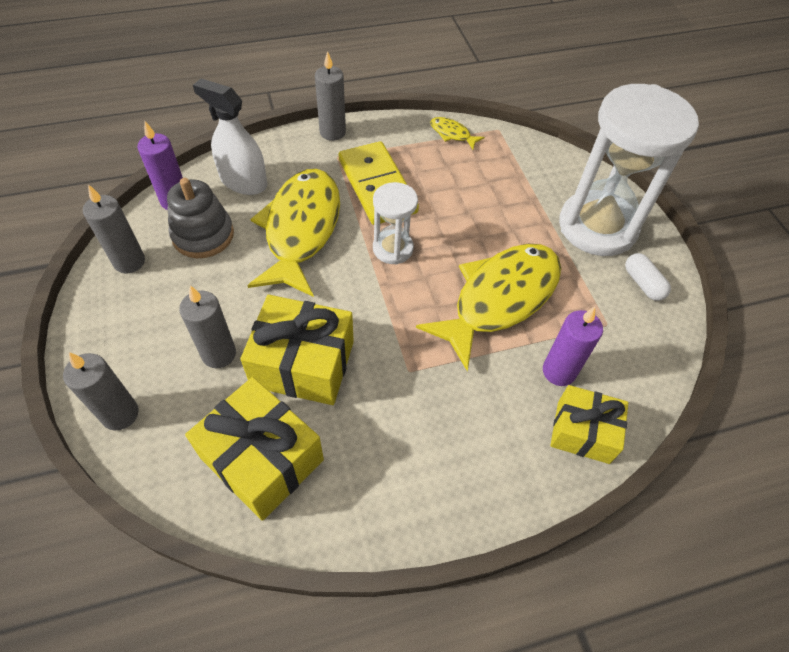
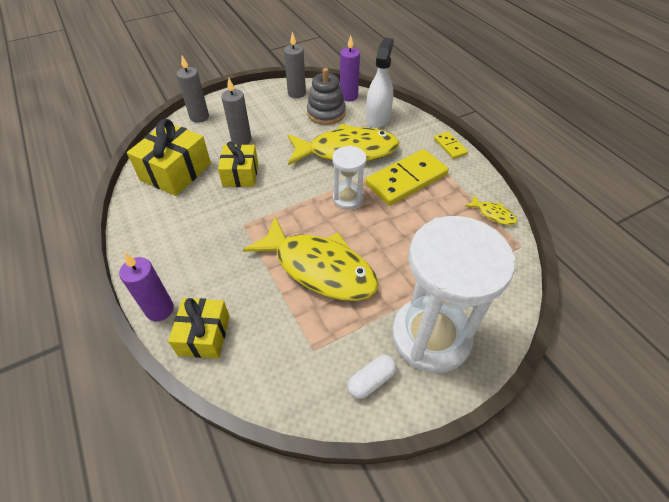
camera: 80 degrees right, 5 degrees down
yellow gift [240,295,354,405] -> yellow gift [218,141,258,187], size x0.66
grey candle [315,51,346,141] -> yellow domino [434,132,468,159]
yellow fish [430,117,485,149] -> yellow fish turned 105 degrees clockwise [465,195,518,225]
purple candle [543,307,603,386] -> purple candle moved to [119,253,174,321]

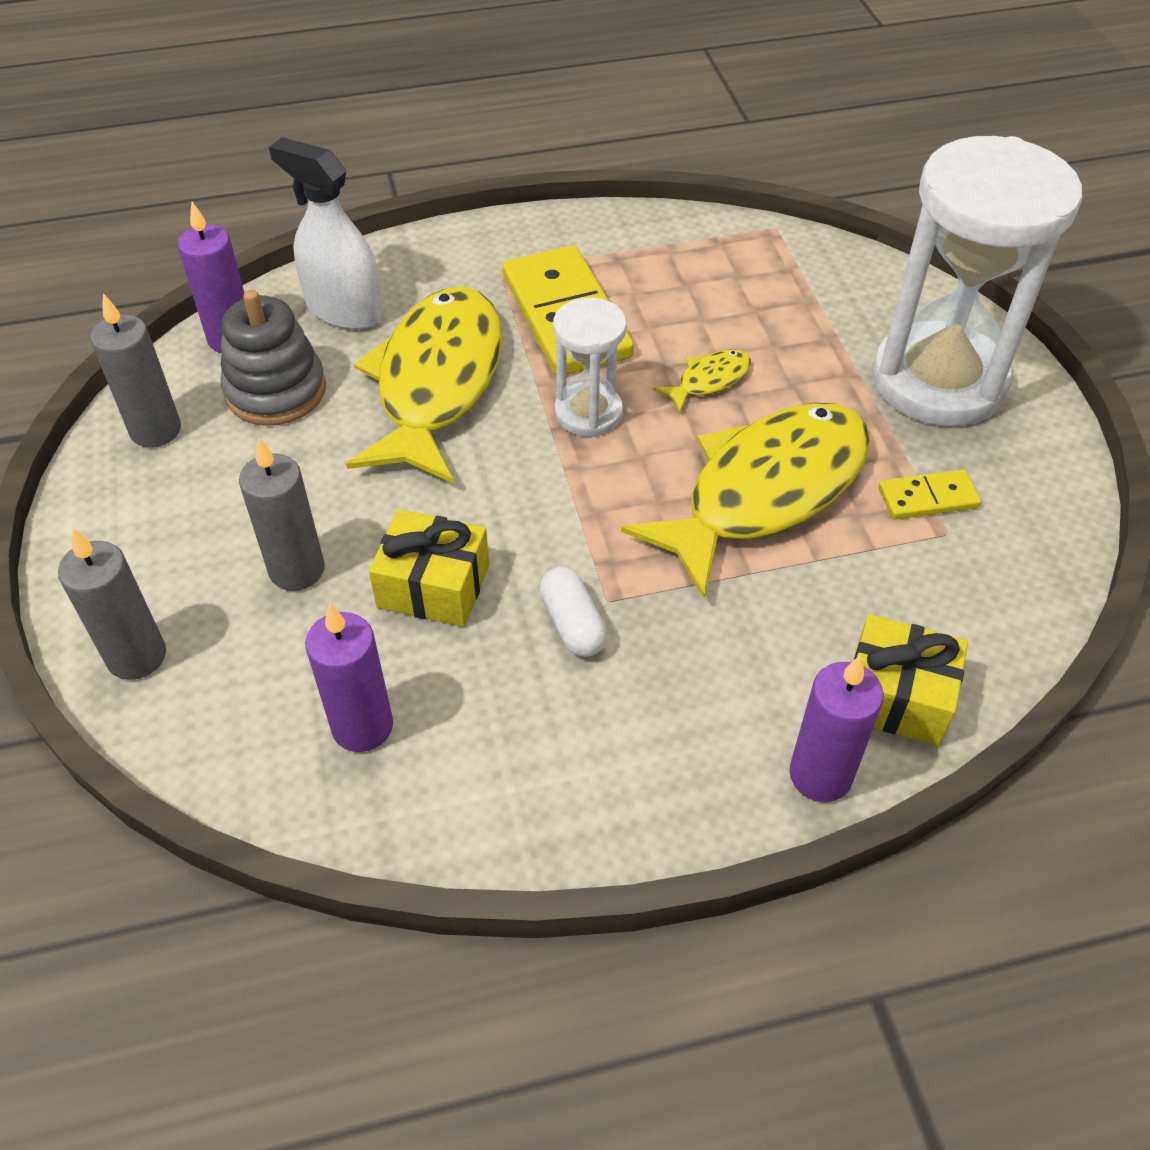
camera: 75 degrees left, 0 degrees up
yellow gift [127,119,211,196] -> purple candle [305,603,393,752]
white capsule [348,355,397,399] -> white capsule moved to [540,567,607,657]
yellow domino [434,132,468,159] -> yellow domino moved to [879,469,981,520]
yellow fish [465,195,518,225] -> yellow fish moved to [653,349,751,413]

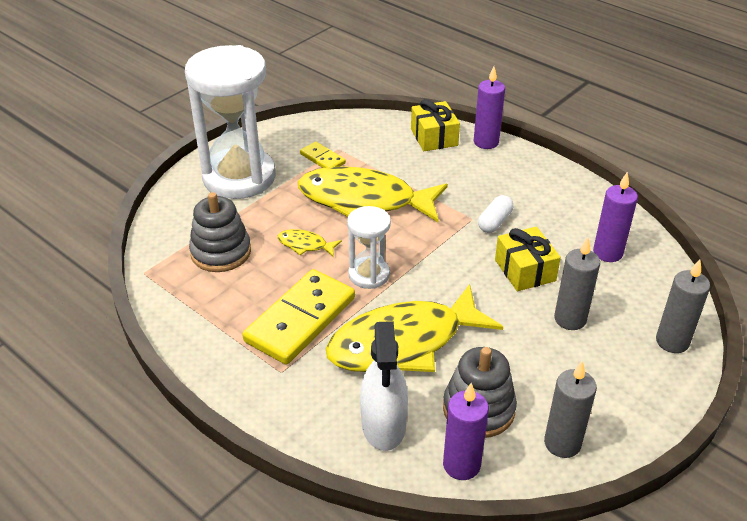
camera: 125 degrees left, 10 degrees down
none -> grey stacking toy [189,192,251,272]

